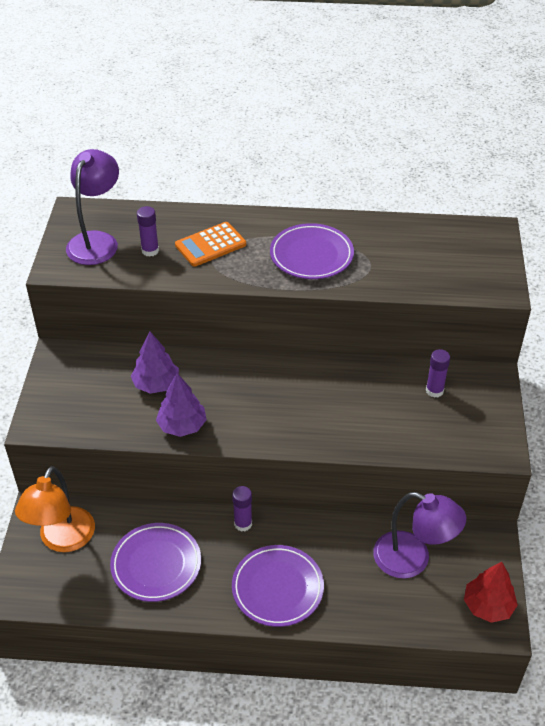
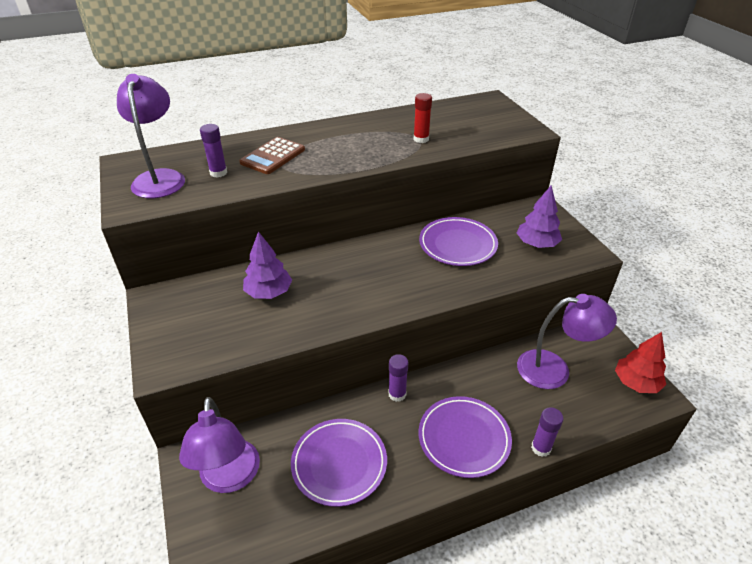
camera: 25 degrees left, 5 degrees down
orange lamp [15,466,95,552] -> purple lamp [179,397,260,493]
purple tree [156,373,207,437] -> purple tree moved to [517,186,562,248]
orange calculator [175,222,246,267] -> brown calculator [239,137,305,174]
purple plate [270,223,354,279] -> purple plate moved to [419,217,498,266]
purple glue stick [426,349,450,398] -> purple glue stick moved to [531,407,563,457]
none -> red glue stick [414,93,432,143]

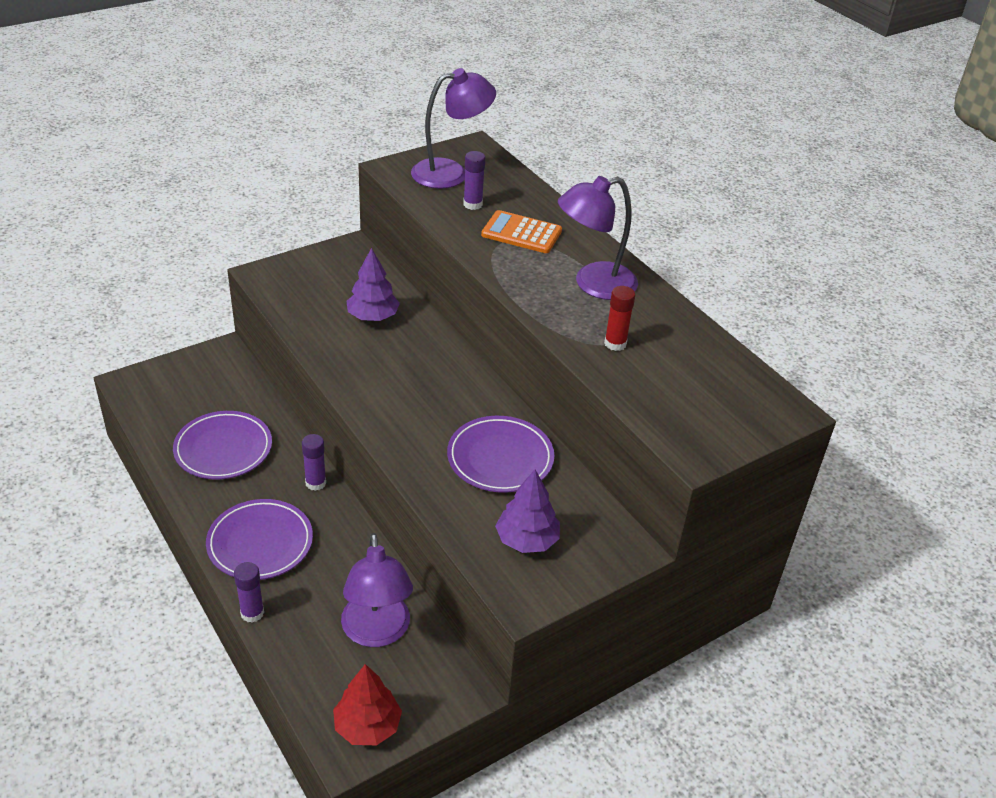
camera: 75 degrees right, 0 degrees up
purple lamp [179,397,260,493] -> purple lamp moved to [558,176,638,300]
brown calculator [239,137,305,174] -> orange calculator [481,210,562,253]

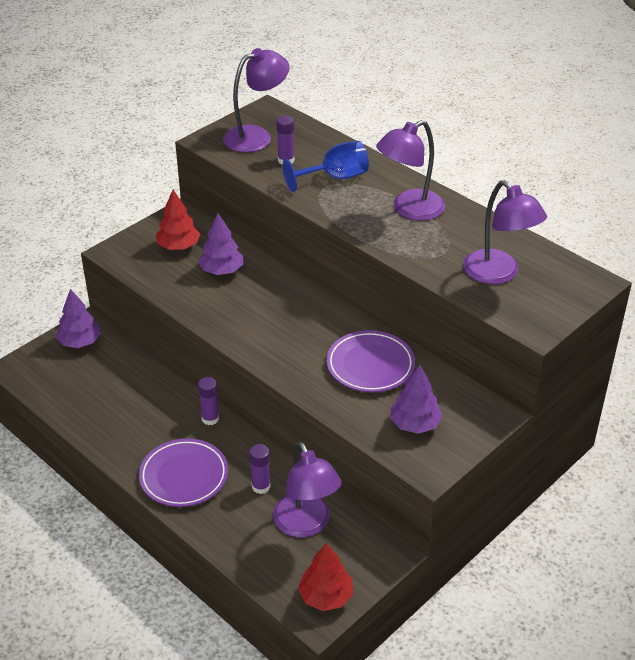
camera: 10 degrees left, 0 degrees up
purple plate [173,411,272,479] -> none
purple glue stick [234,562,264,623] -> purple glue stick moved to [249,444,271,494]
orange calculator [481,210,562,253] -> blue goblet [283,141,369,192]
red glue stick [604,286,635,351] -> none
none -> purple tree [56,289,101,348]
none -> red tree [156,190,200,250]
none -> purple lamp [463,180,547,284]

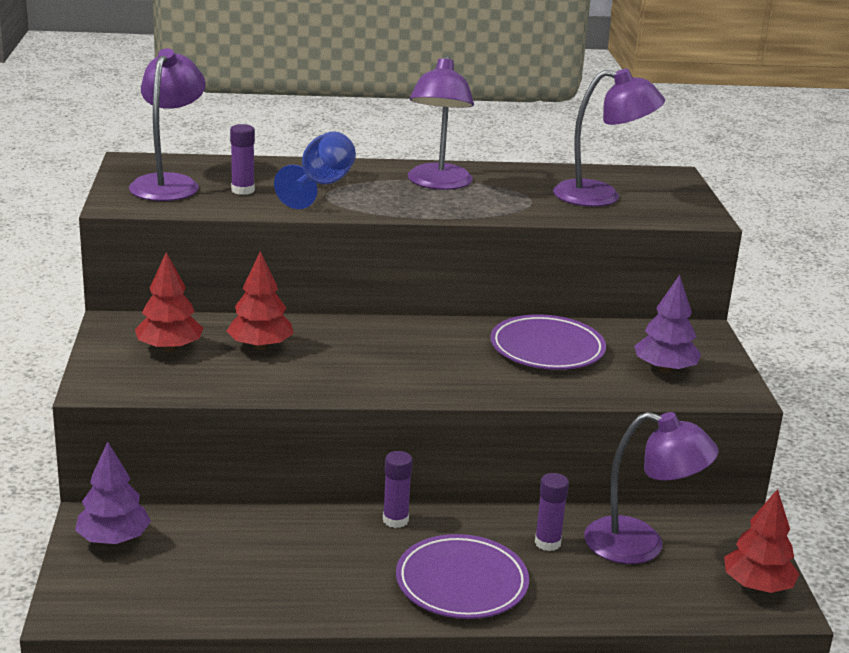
camera: 50 degrees left, 15 degrees down
purple tree [198,213,243,275] -> red tree [226,251,294,350]

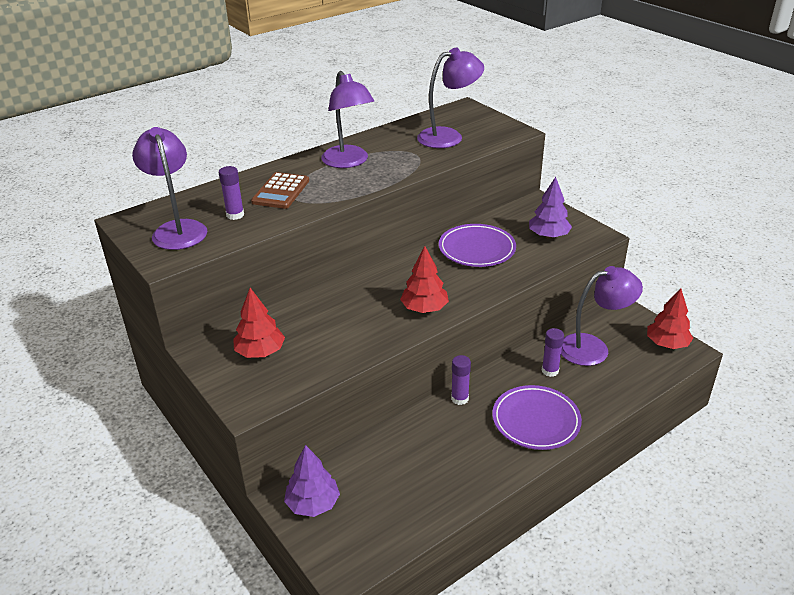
camera: 30 degrees left, 10 degrees up
red tree [226,251,294,350] -> red tree moved to [400,246,449,313]
blue goblet [274,131,356,209] -> brown calculator [251,172,309,209]

